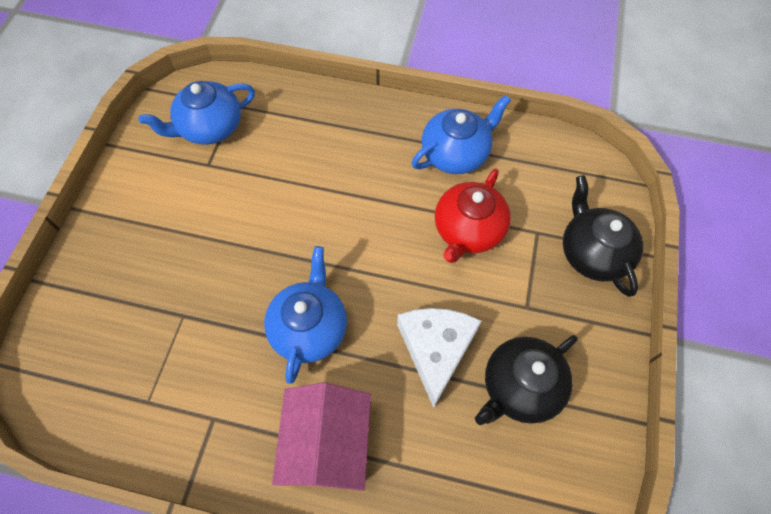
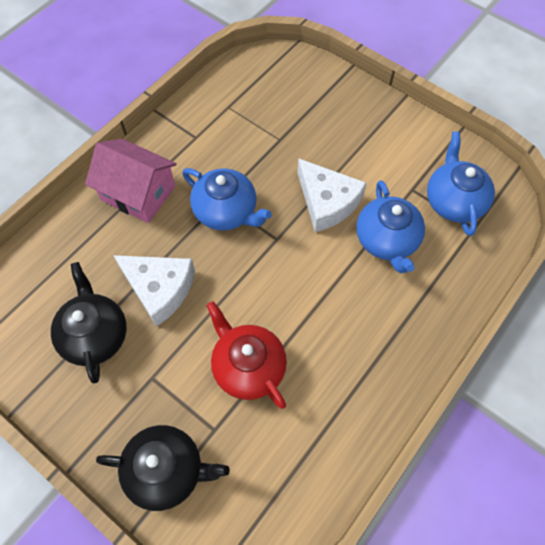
camera: 115 degrees right, 0 degrees up
blue teapot [411,95,511,174] -> blue teapot moved to [356,180,425,273]
none -> white cheese [297,158,367,232]

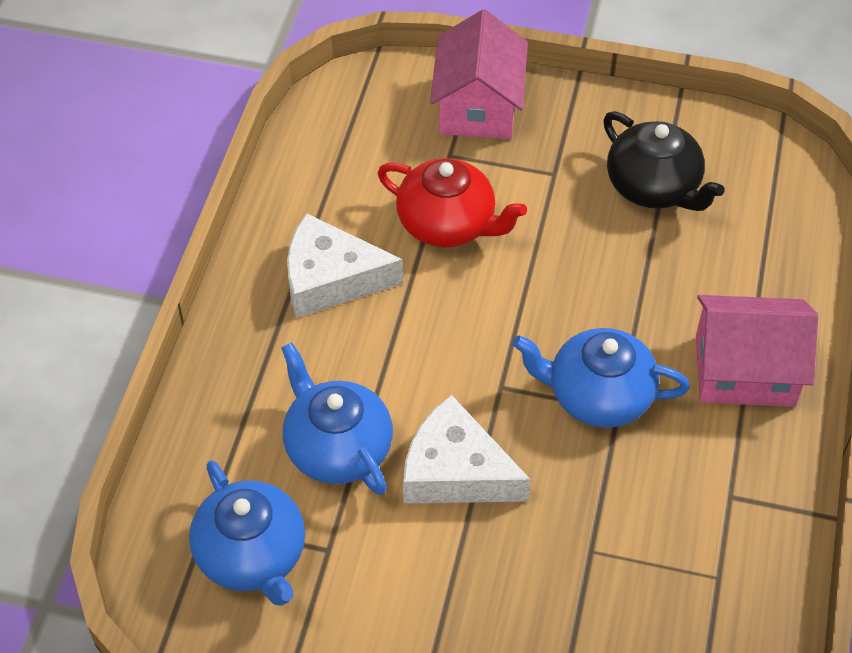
camera: 155 degrees right, 10 degrees down
black teapot [96,425,230,511] -> pink house [430,9,528,139]
white cheese [113,255,195,327] -> white cheese moved to [287,213,403,318]

